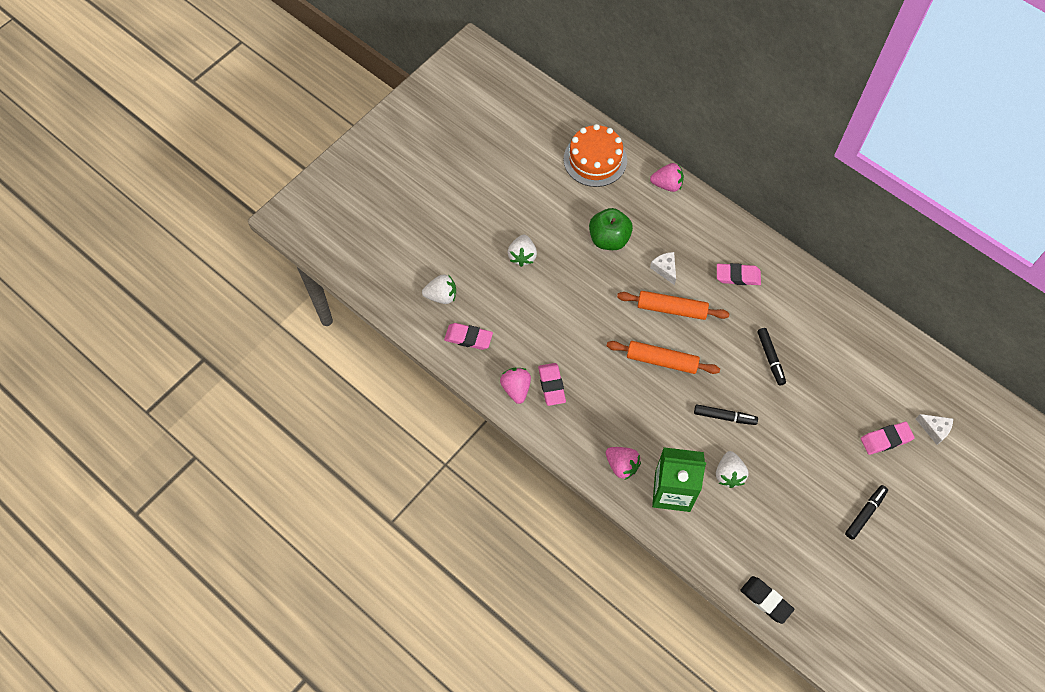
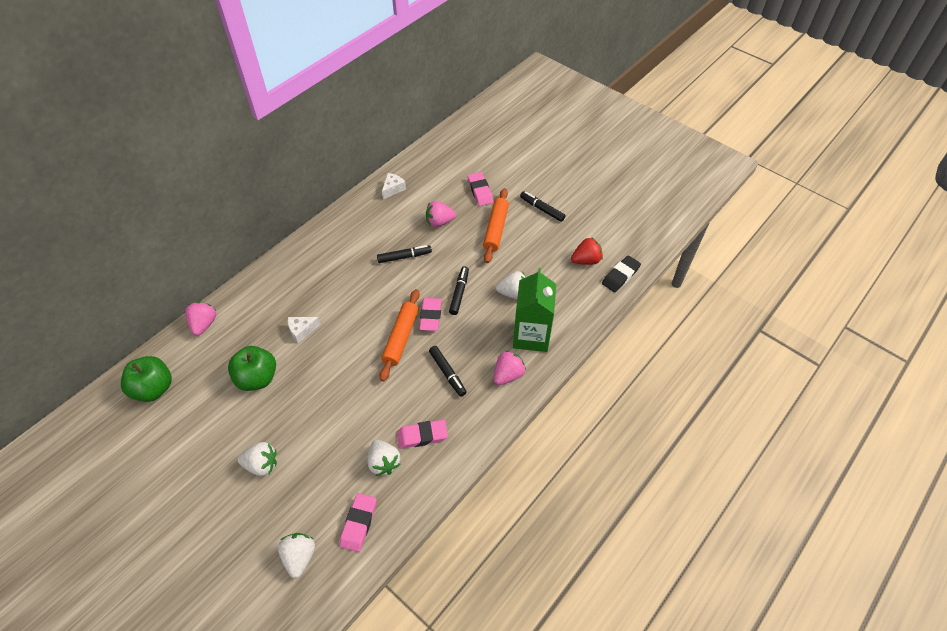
camera: 90 degrees left, 10 degrees down
pink strawberry [500,368,531,404] -> pink strawberry moved to [426,201,456,227]
orange cake [564,124,627,187] -> green apple [121,356,172,402]
orange rolling pin [617,291,730,320] -> orange rolling pin moved to [483,188,509,263]
pink eraser [717,263,761,285] -> pink eraser moved to [419,298,442,331]
white cheese [916,414,953,445] -> white cheese moved to [382,173,406,199]
none -> white strawberry [368,440,400,476]
none -> black marker [429,346,467,396]
none -> red strawberry [571,237,603,265]

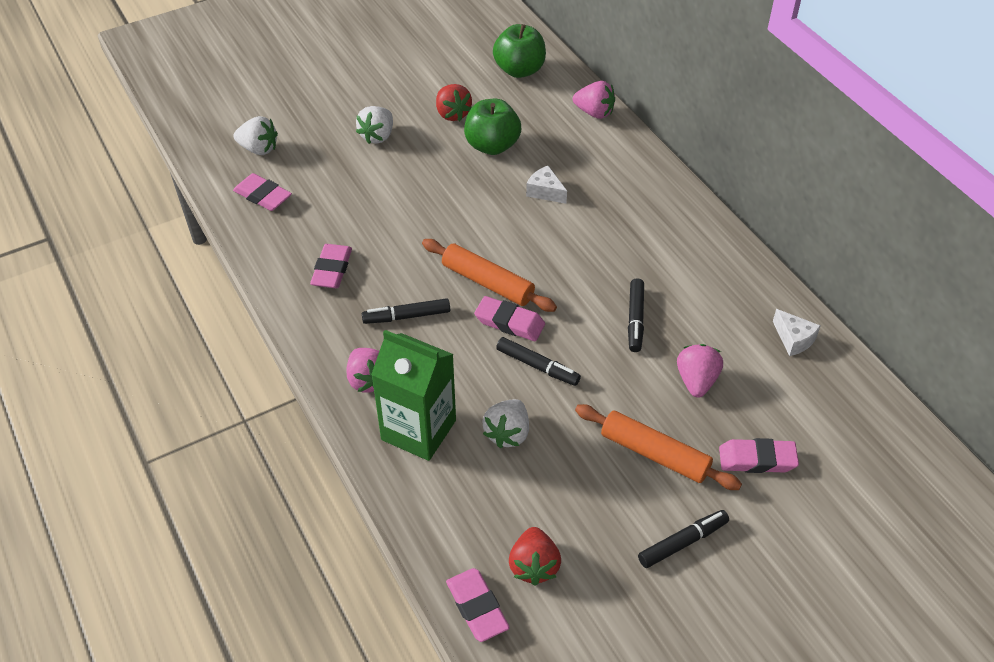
camera: 110 degrees right, 5 degrees down
white cheese [288,317,321,343] -> white cheese turned 45 degrees counterclockwise [526,166,567,204]
white strawberry [368,440,400,476] -> none
black eraser [602,255,641,292] -> pink eraser [446,568,510,642]
none -> red strawberry [436,84,472,121]

